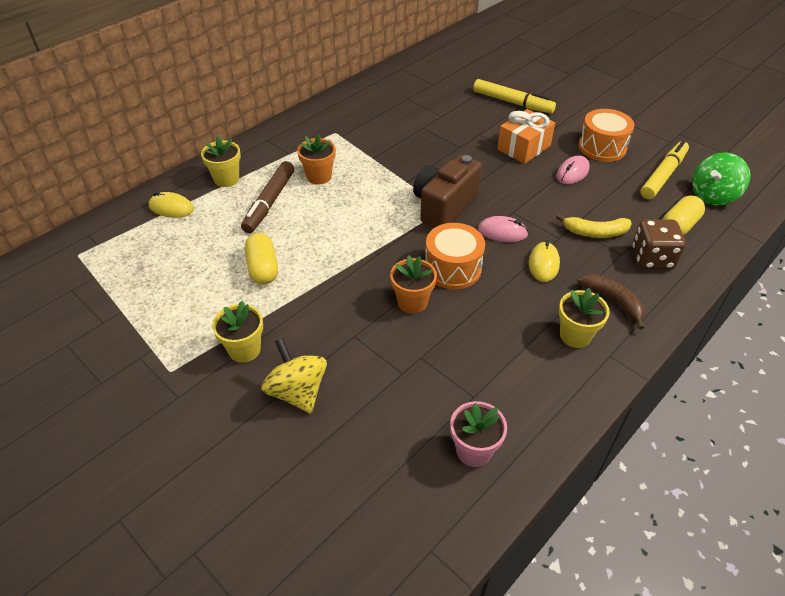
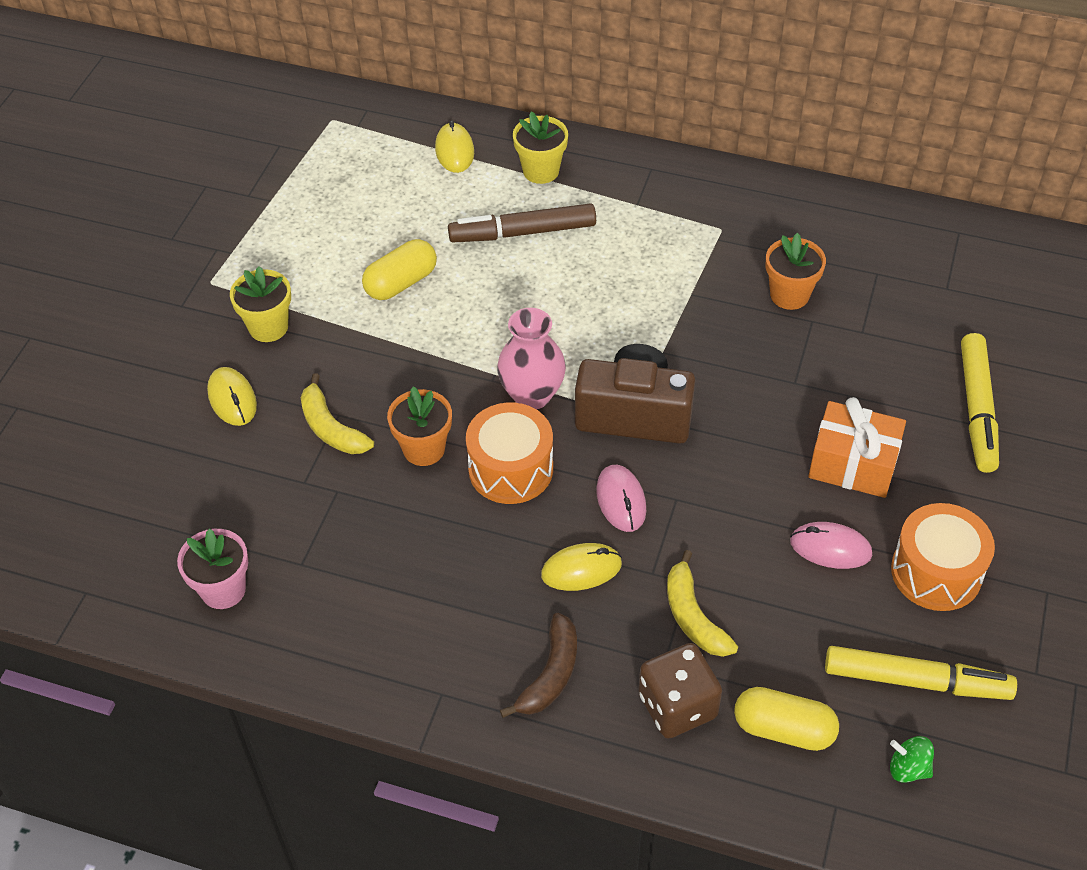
camera: 65 degrees right, 5 degrees up
yellow spinning top [261,338,327,413] -> yellow mouse [207,367,257,426]
orange flower pot [297,134,336,185] -> orange flower pot moved to [766,233,826,310]
yellow flower pot [559,288,610,348] -> none
green spinning top [692,152,750,205] -> green spinning top [890,736,934,783], size x0.53
none -> yellow banana [300,373,374,454]
none -> pink vase [497,308,566,410]

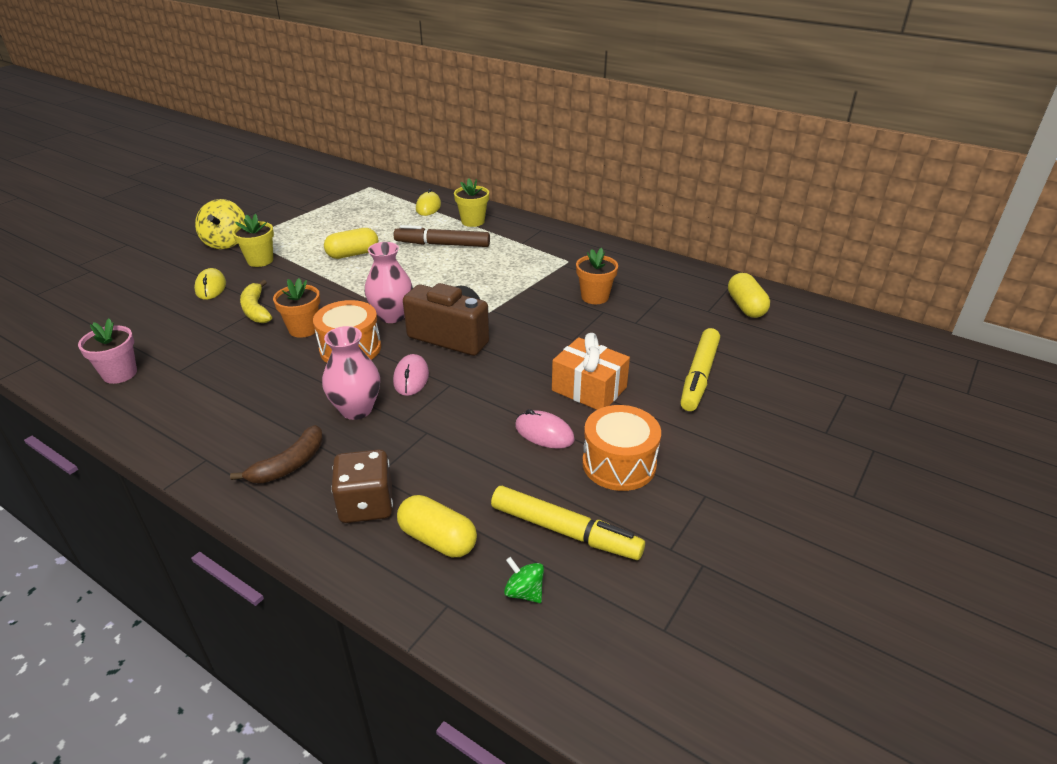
camera: 15 degrees right, 15 degrees down
yellow mouse [541,543,622,591] -> pink vase [322,326,380,420]
yellow banana [667,550,738,657] -> none
none -> yellow spinning top [195,199,245,249]
none -> yellow capsule [728,273,770,318]

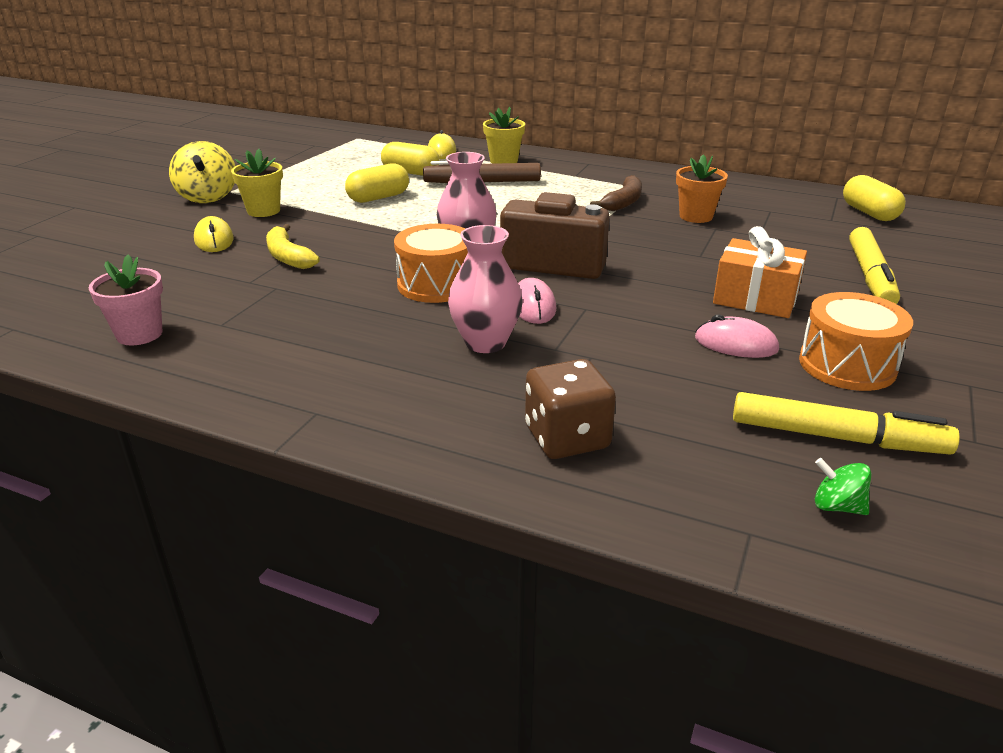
camera: 10 degrees left, 5 degrees down
brown banana [230,425,323,483] -> brown banana moved to [590,175,642,211]
orange flower pot [273,278,320,338] -> none
yellow capsule [397,495,477,557] -> yellow capsule moved to [381,142,440,176]

